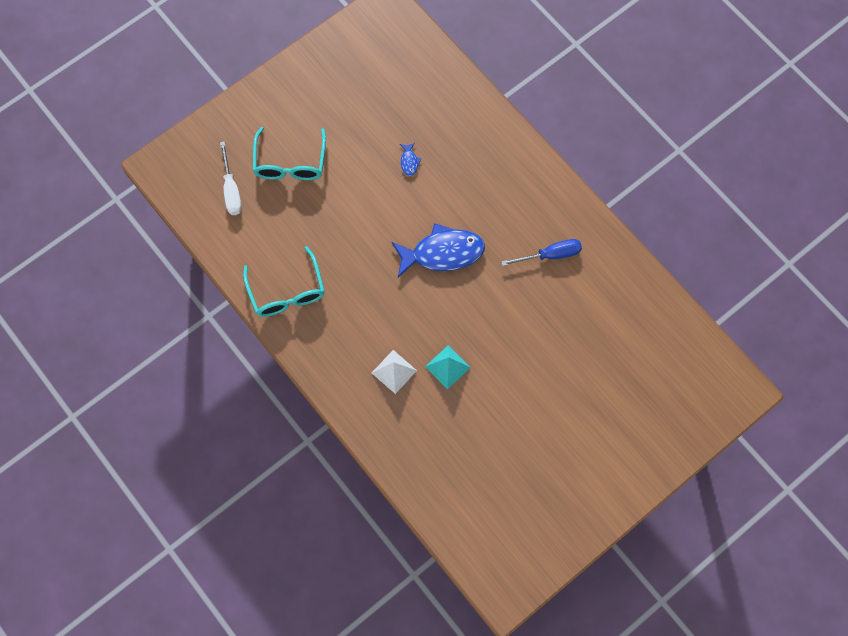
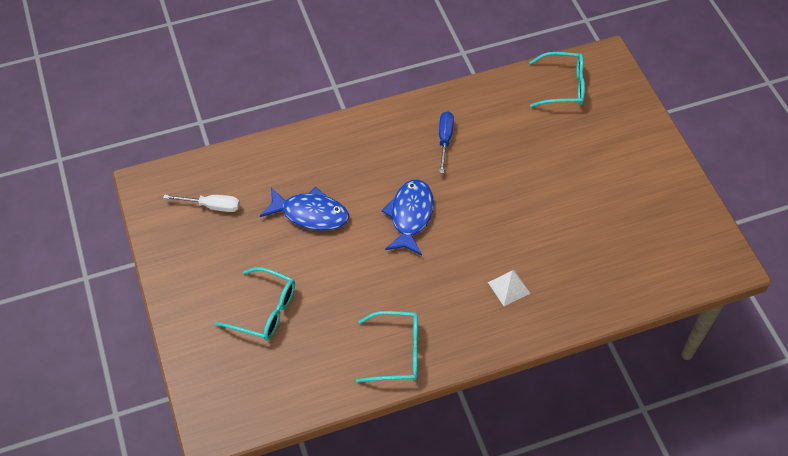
camera: 70 degrees left, 15 degrees down
white screwdriver [220,141,242,215] -> white screwdriver moved to [163,194,240,212]
blue fish [400,143,421,176] -> blue fish [260,187,349,231], size x2.44
turquoise pyramid [425,345,471,389] -> none
none -> turquoise glasses [529,52,585,107]

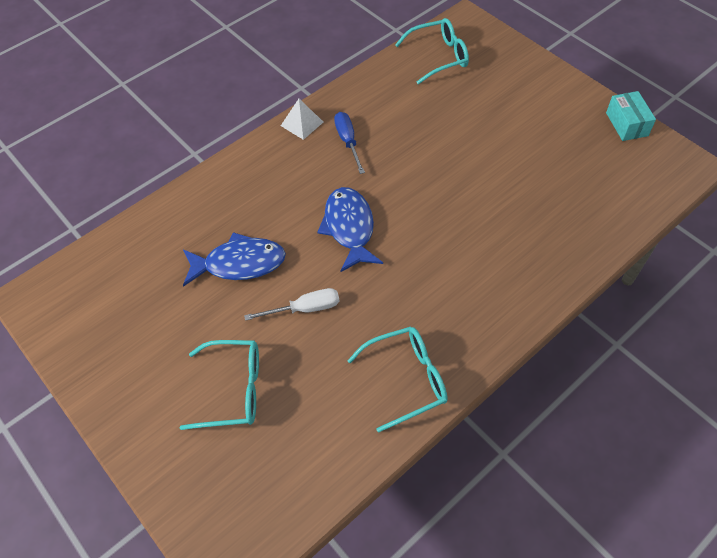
camera: 20 degrees left, 0 degrees up
white screwdriver [163,194,240,212] -> white screwdriver moved to [244,288,340,321]
white pyramid [488,270,531,306] -> white pyramid moved to [281,99,323,140]
none -> turquoise box [606,91,656,141]

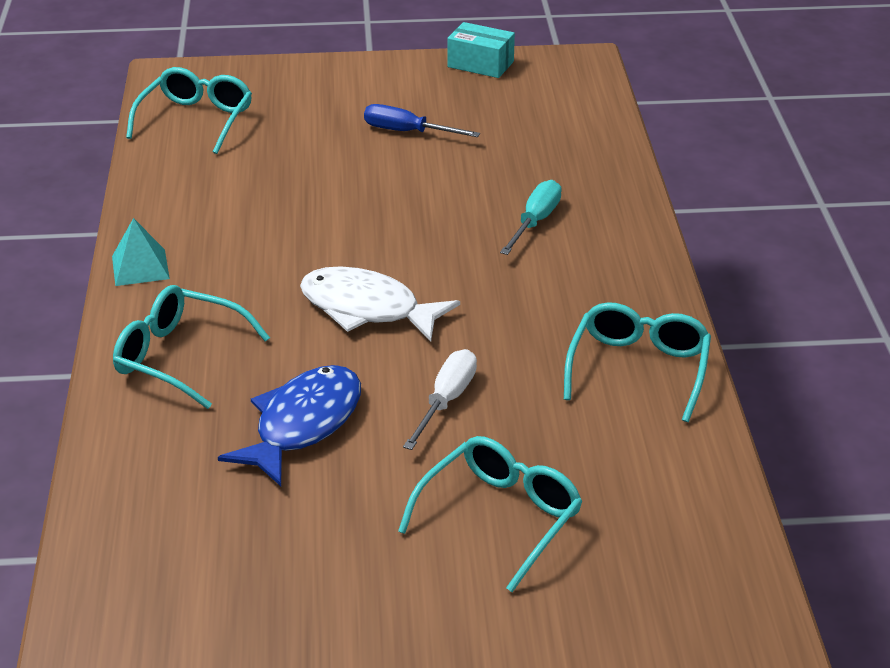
camera: 55 degrees left, 20 degrees down
white pyramid [281,99,323,140] -> turquoise pyramid [112,218,170,286]
blue fish [318,187,383,272] -> white fish [300,266,460,342]
blue screwdriver [334,112,365,174] -> blue screwdriver moved to [364,104,480,137]
none -> turquoise glasses [113,285,270,409]
none -> turquoise screwdriver [500,180,562,255]

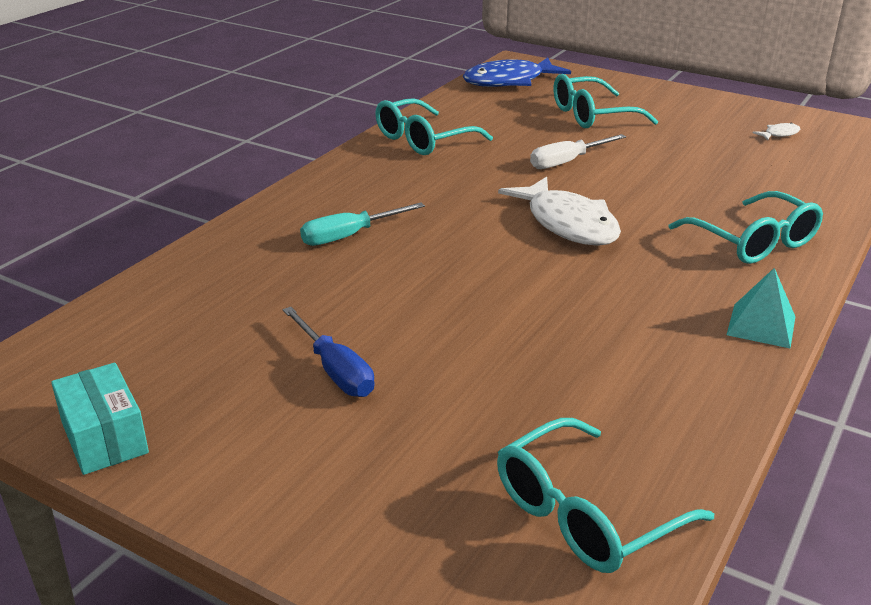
camera: 145 degrees left, 5 degrees down
blue fish [218,365,361,486] -> blue fish moved to [463,57,571,87]
none -> white fish [753,122,800,141]

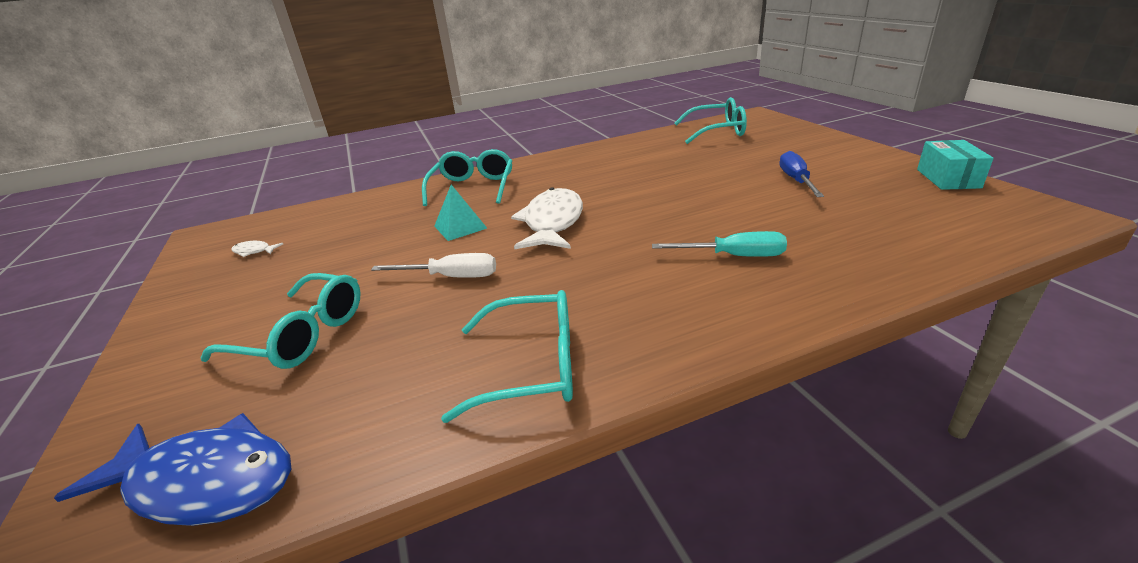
camera: 140 degrees left, 0 degrees up
turquoise pyramid [727,268,795,348] -> turquoise pyramid moved to [434,185,487,241]

